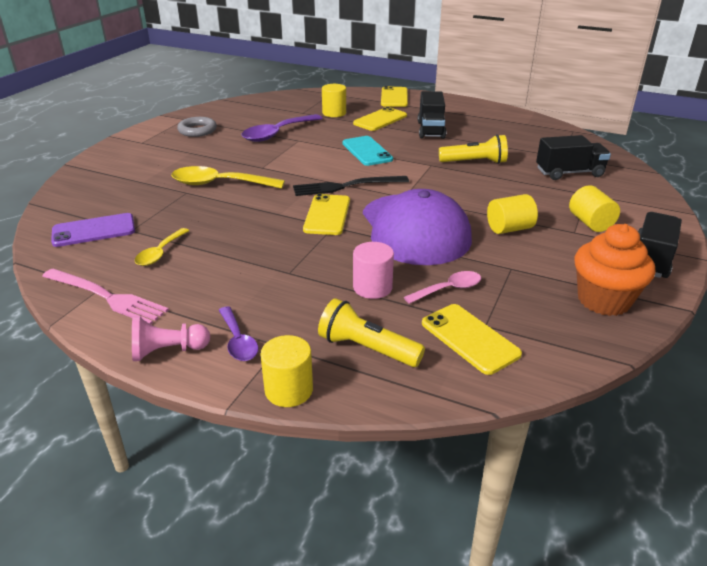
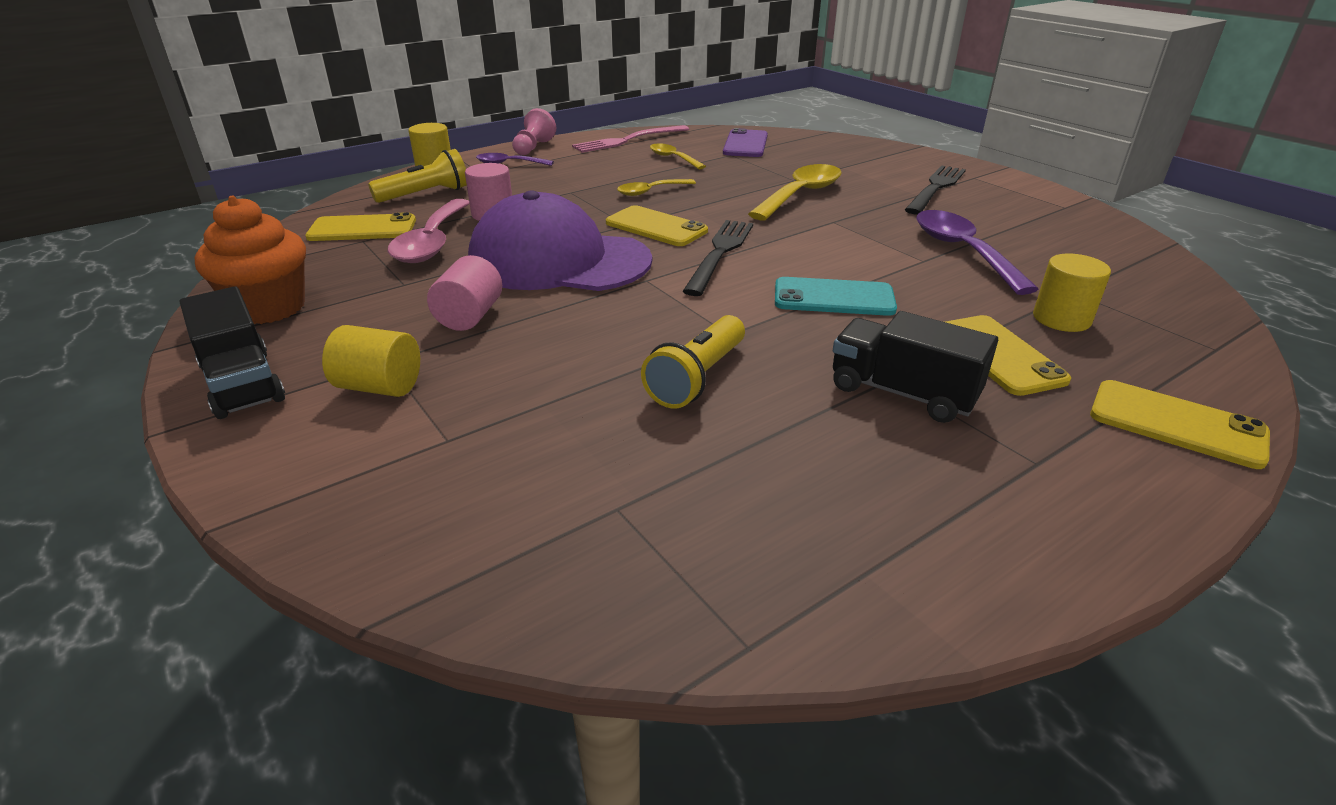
camera: 120 degrees right, 0 degrees up
grey ring [177,117,217,137] -> none
pink spoon [404,271,481,304] -> pink spoon [388,199,470,263], size x1.73
yellow cylinder [487,194,538,234] -> pink cylinder [427,255,502,331]
black truck [536,135,611,180] -> none
none -> yellow spoon [617,179,696,196]
none -> black fork [905,166,966,214]

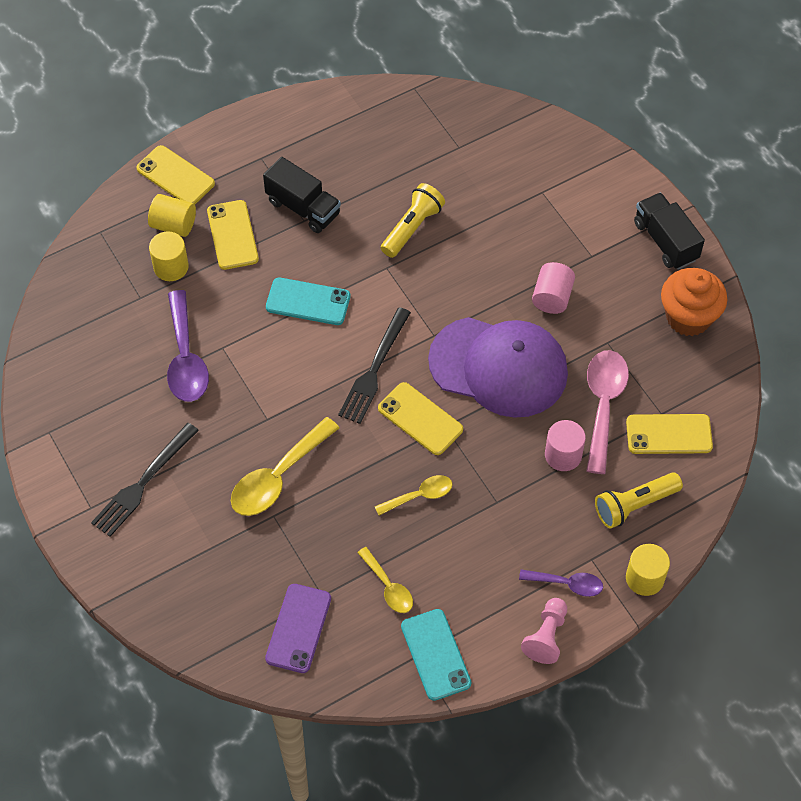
camera: 175 degrees left, 25 degrees up
yellow cylinder [322,325,420,397] -> yellow cylinder moved to [148,194,196,237]
pink fork [572,125,689,153] -> turquoise phone [401,609,471,701]

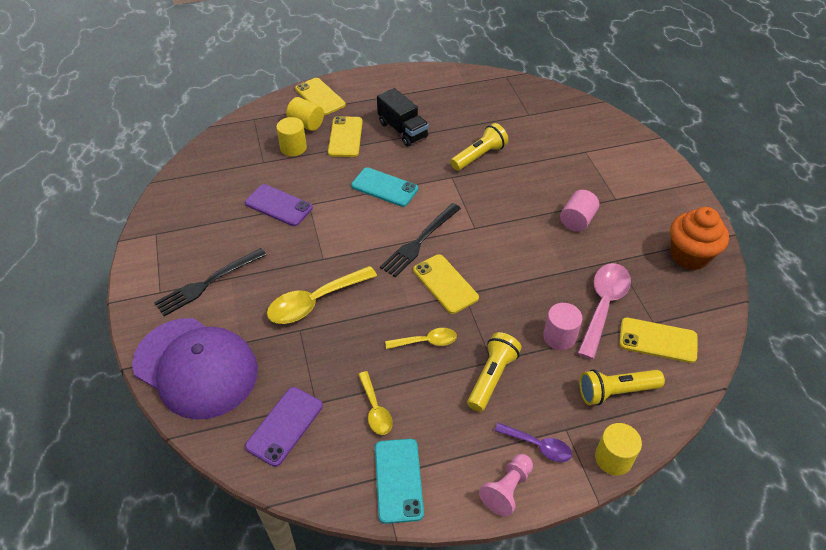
camera: 15 degrees right, 10 degrees down
purple spoon [167,290,209,402] -> purple phone [245,184,313,226]
purple cap [428,317,568,418] -> purple cap moved to [132,318,258,420]
black truck [634,192,705,269] -> none
none -> yellow flashlight [467,332,522,412]

